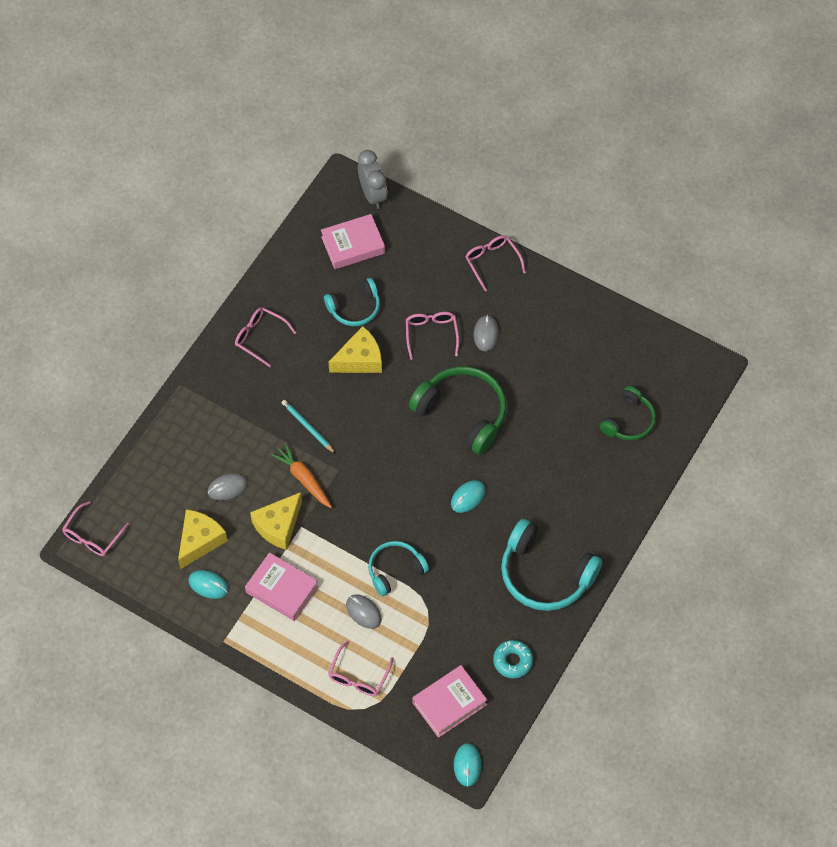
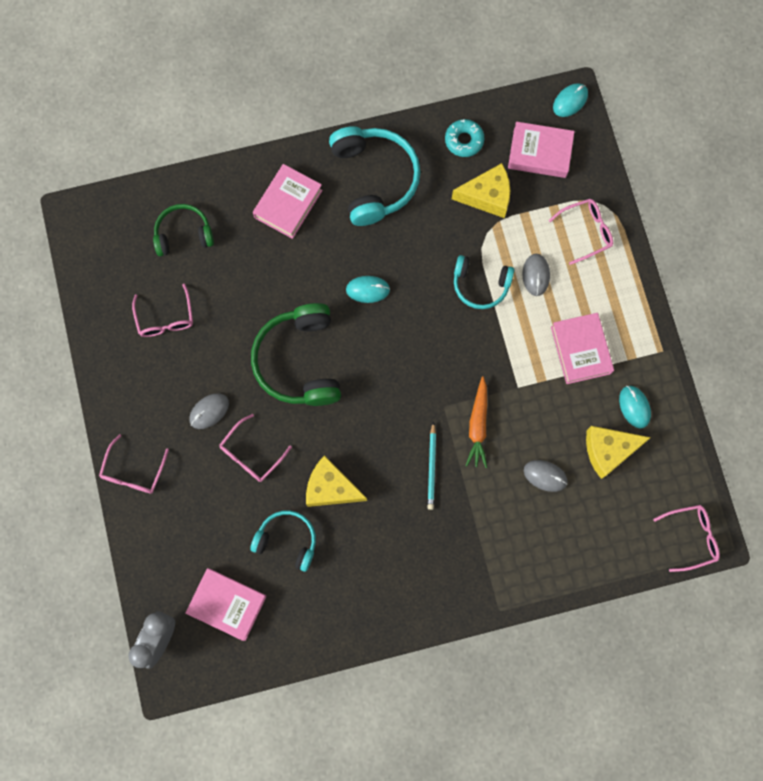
camera: 135 degrees left, 15 degrees up
pink glasses [235,307,296,367] -> pink glasses moved to [132,284,193,337]
yellow cheese [250,492,302,550] -> yellow cheese moved to [452,163,510,218]
none -> pink book [253,164,323,239]

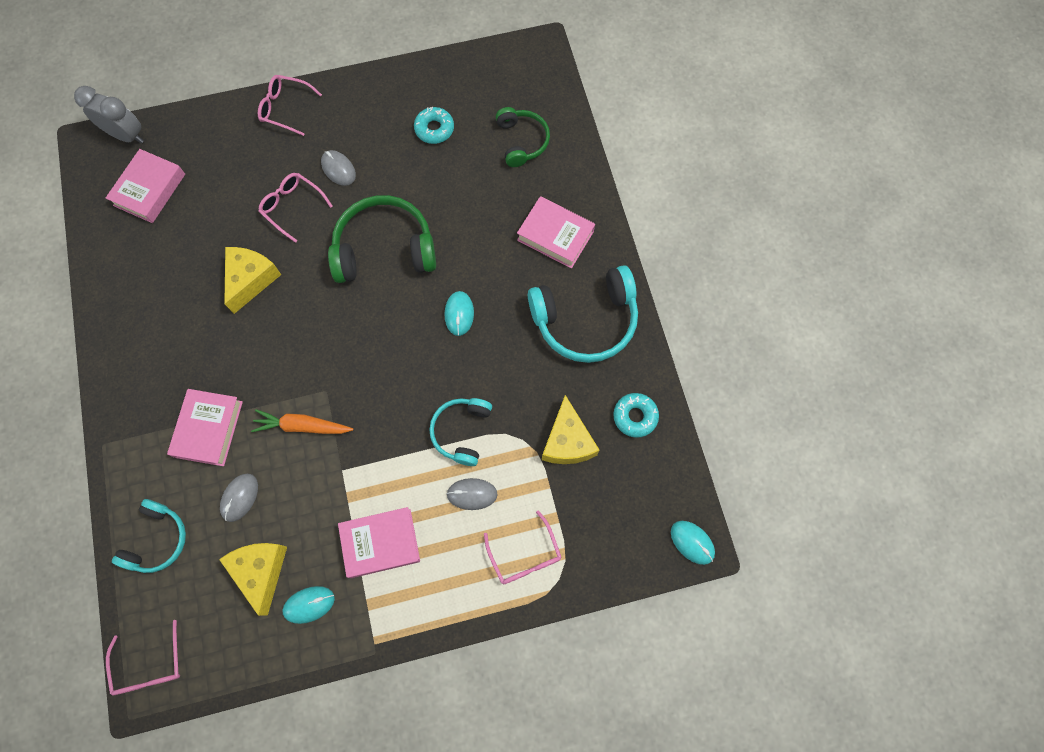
camera: 90 degrees right, 5 degrees down
pink glasses [132,284,193,337] -> turquoise donut [414,107,454,144]
turquoise headphones [250,510,316,572] -> turquoise headphones moved to [112,499,186,573]
turquoise pencil [427,422,436,510] -> none
pink book [508,122,575,178] -> pink book moved to [167,389,243,466]

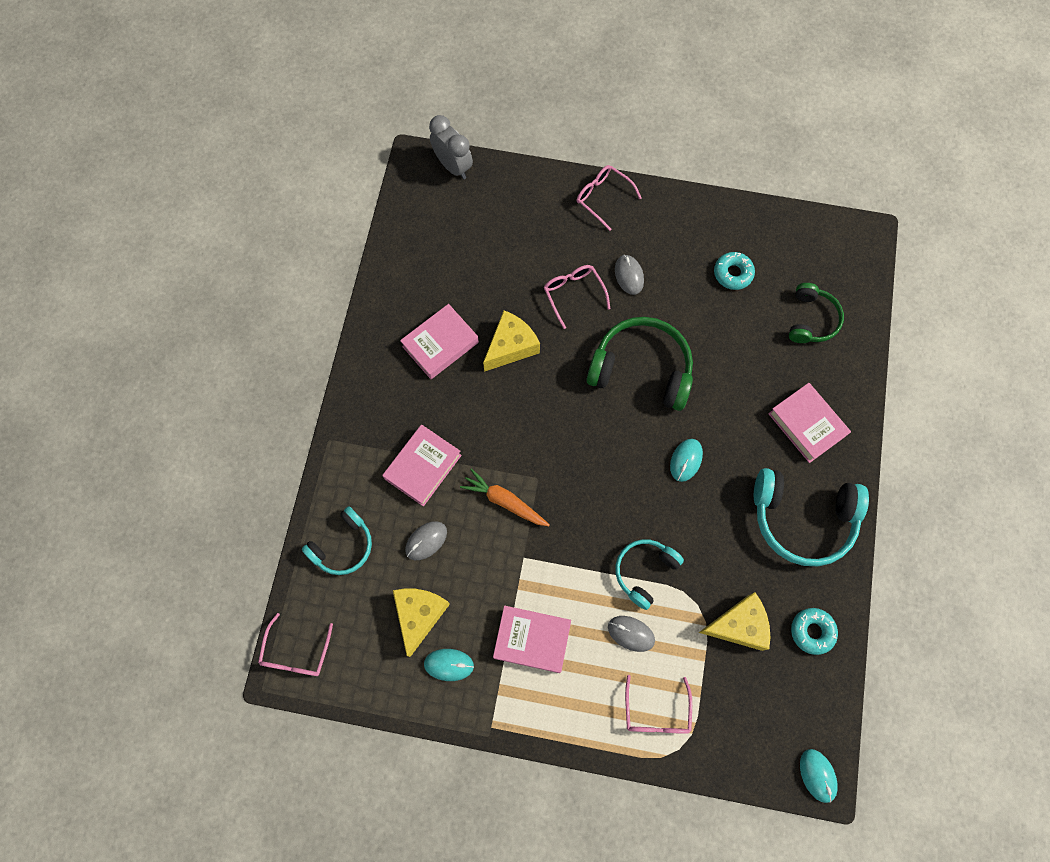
camera: 25 degrees right, 0 degrees up
pink book [106,149,185,223] -> pink book moved to [400,304,479,379]
yellow cheese [542,395,600,464] -> yellow cheese turned 120 degrees counterclockwise [699,592,770,651]

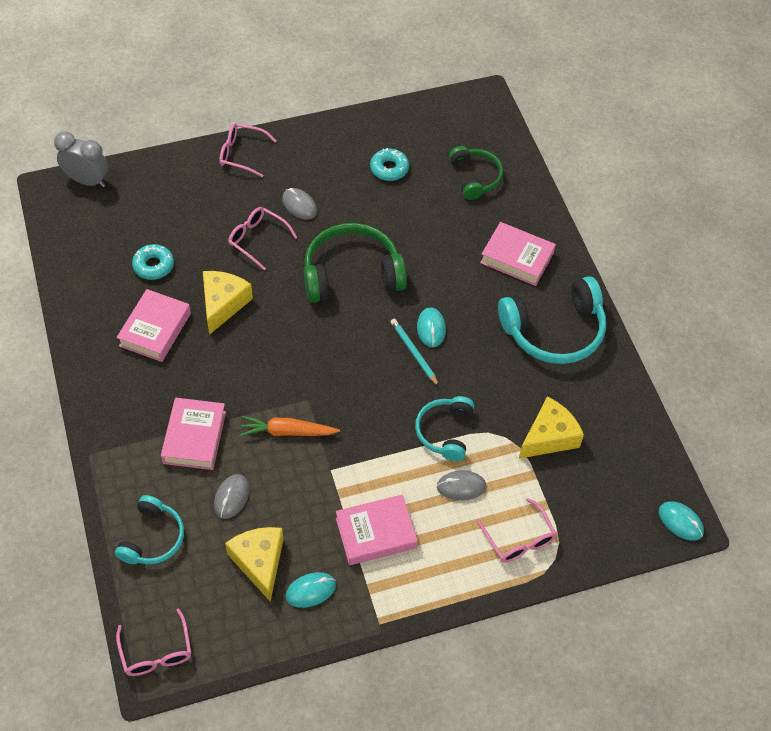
camera: 30 degrees left, 15 degrees down
turquoise donut [791,608,838,655] -> turquoise donut moved to [132,244,174,280]
none -> turquoise pencil [390,319,439,387]

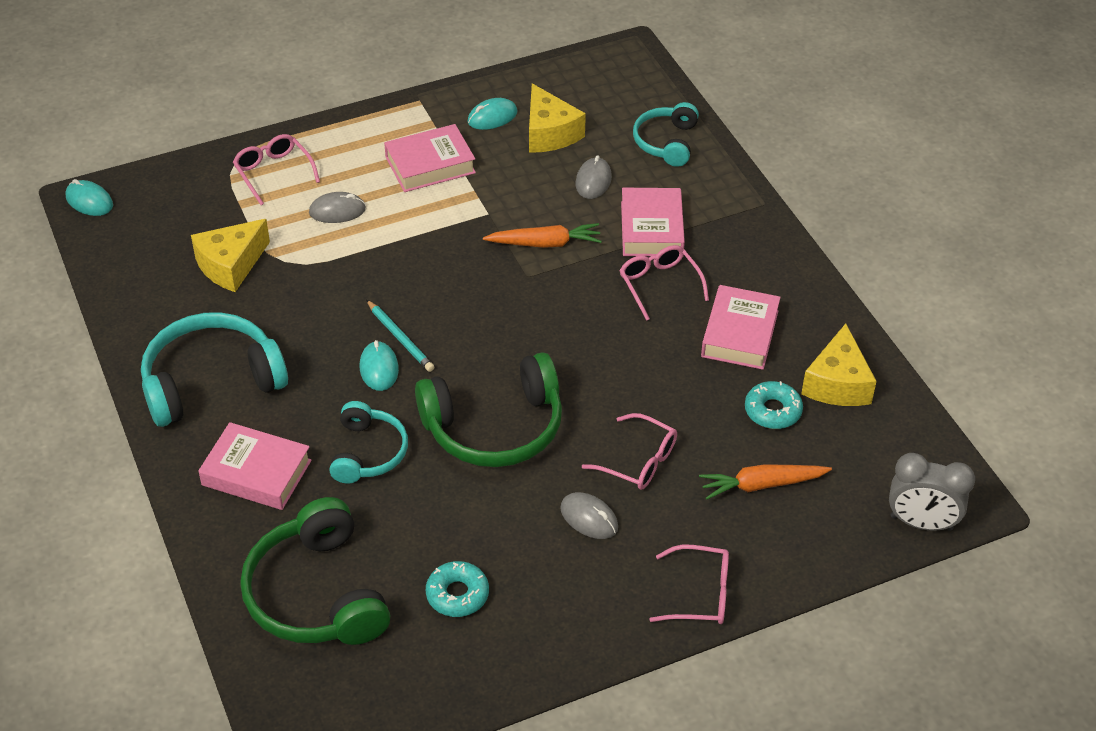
camera: 175 degrees right, 10 degrees down
pink glasses [116,608,191,676] -> pink glasses moved to [619,245,709,321]
yellow cheese [203,271,253,335] -> yellow cheese moved to [801,323,877,406]
turquoise headphones [415,396,474,461] -> turquoise headphones moved to [329,401,408,483]
green headphones [449,146,503,200] -> green headphones [240,497,390,645], size x1.67
none -> orange carrot [699,464,832,499]

